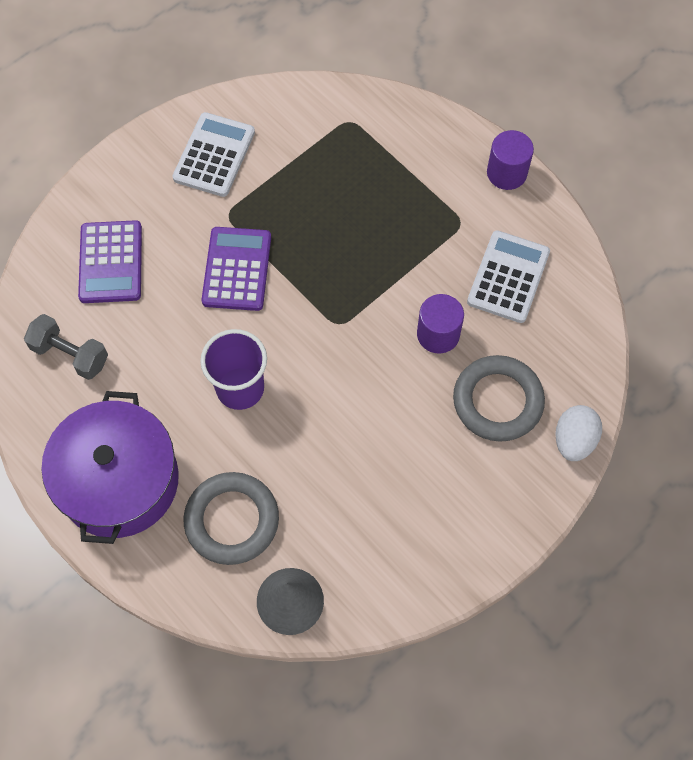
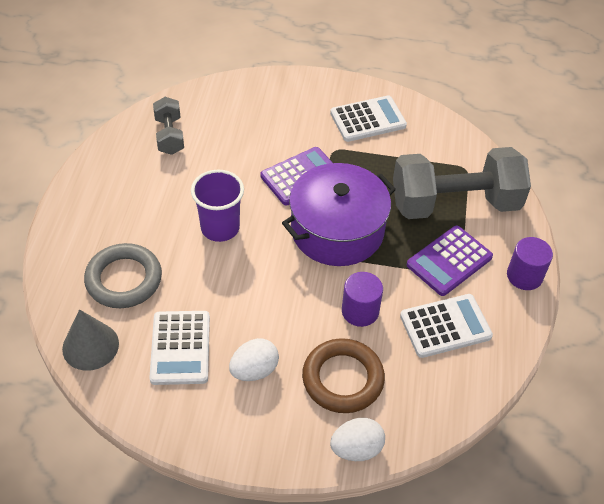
camera: 50 degrees right, 15 degrees down
purple pot [42,391,179,544] -> purple pot moved to [282,163,396,266]
purple calculator [78,220,142,303] -> purple calculator moved to [407,226,493,296]
grey ring [453,355,545,442] -> brown ring [302,338,385,413]
none -> white calculator [149,311,210,385]
none -> white egg [229,338,279,381]
none -> grey dumbbell [393,147,531,219]

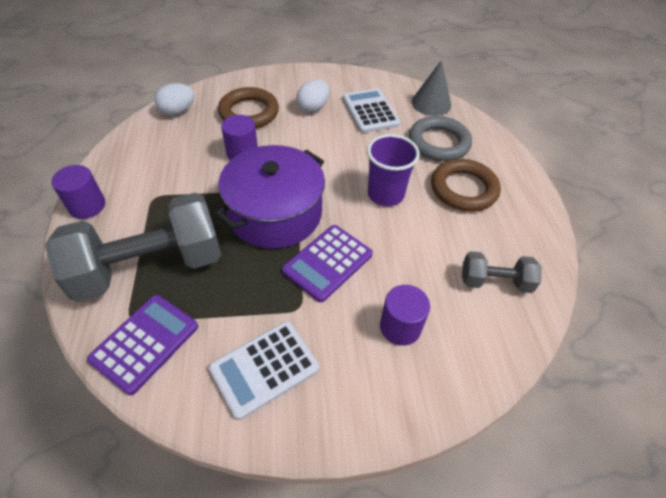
camera: 165 degrees right, 0 degrees up
grey dumbbell [153,97,184,155] -> grey dumbbell turned 60 degrees counterclockwise [462,251,542,293]
white egg [330,418,385,461] -> white egg moved to [155,83,194,116]
white calculator [400,294,493,358] -> none
purple calculator [407,226,493,296] -> purple calculator moved to [87,295,198,395]
none -> purple cylinder [380,285,430,346]
none -> brown ring [431,159,501,211]

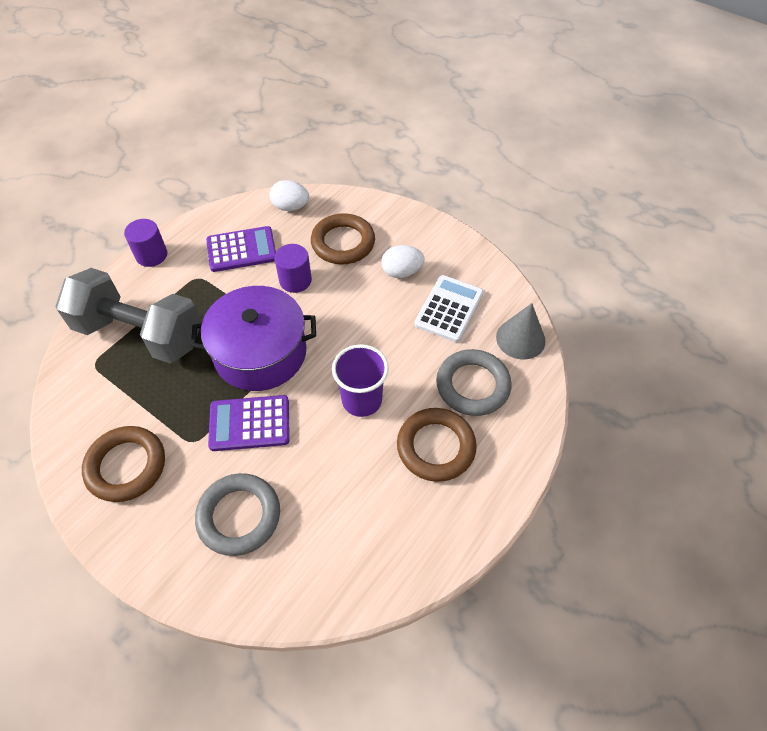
camera: 45 degrees right, 5 degrees up
purple calculator [87,295,198,395] -> purple calculator moved to [206,226,276,272]
white calculator [209,321,319,420] -> brown ring [82,426,165,502]
purple cylinder [380,285,430,346] -> grey ring [195,473,280,556]
grey dumbbell [462,251,542,293] -> none

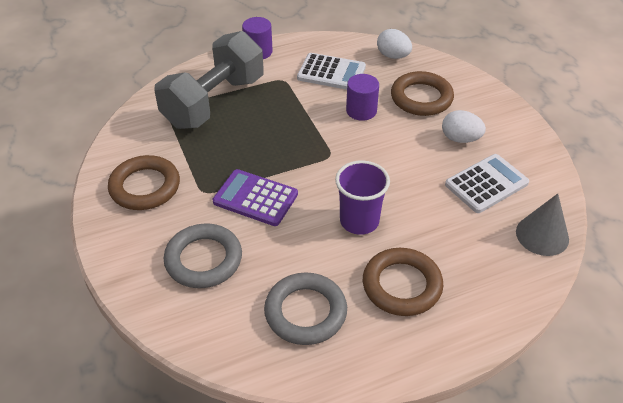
camera: 30 degrees right, 10 degrees down
grey dumbbell [55,268,201,363] -> grey dumbbell turned 75 degrees clockwise [154,31,264,129]
purple pot [191,286,316,391] -> none
purple calculator [206,226,276,272] -> white calculator [297,53,366,90]
grey ring [436,349,512,416] -> grey ring moved to [264,272,347,345]

